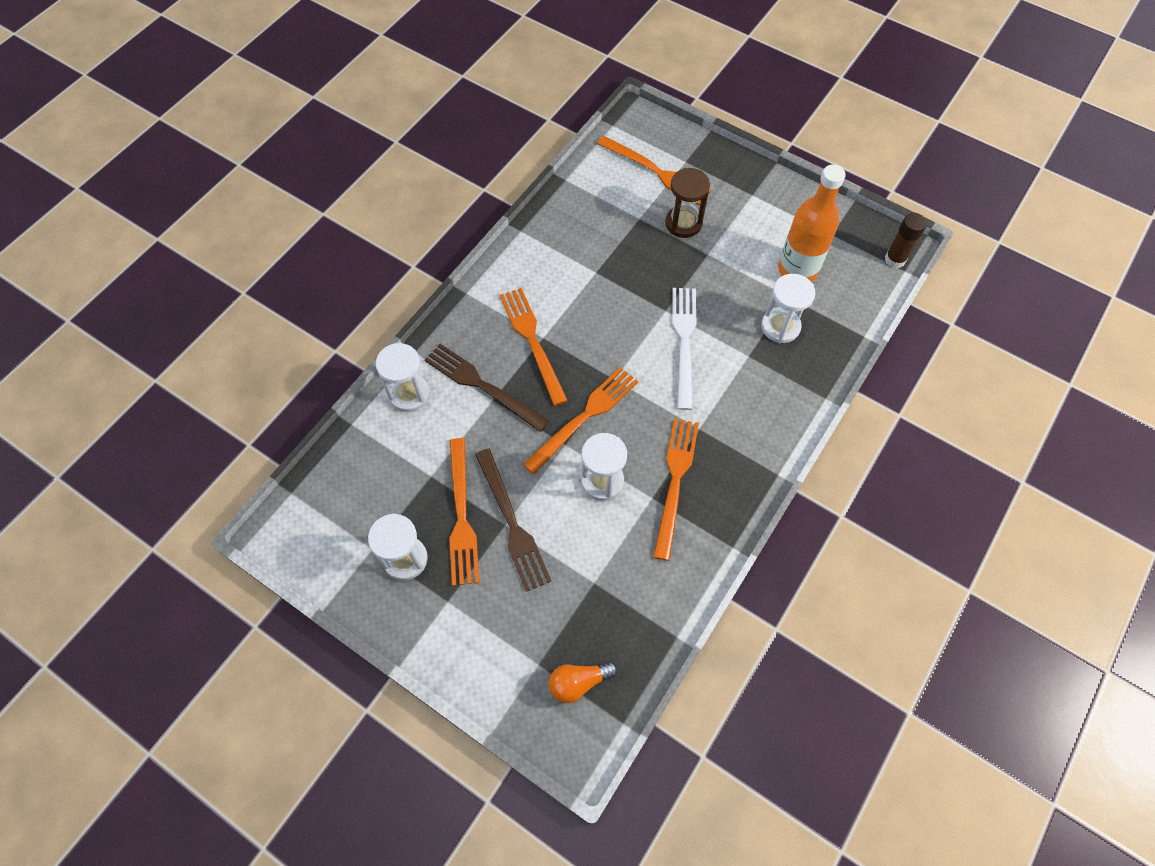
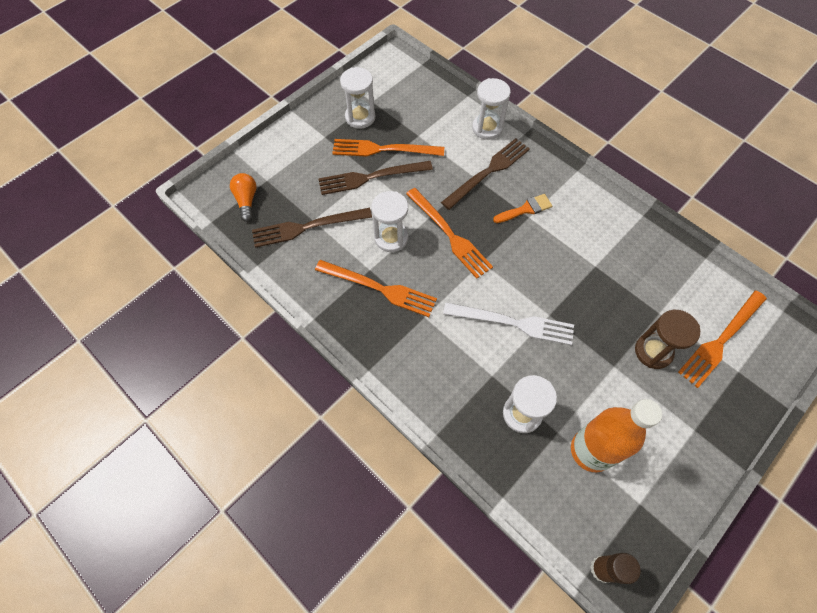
camera: 100 degrees right, 0 degrees up
orange fork [500,288,568,406] -> orange brush [493,194,552,223]
none -> brown fork [252,208,372,248]

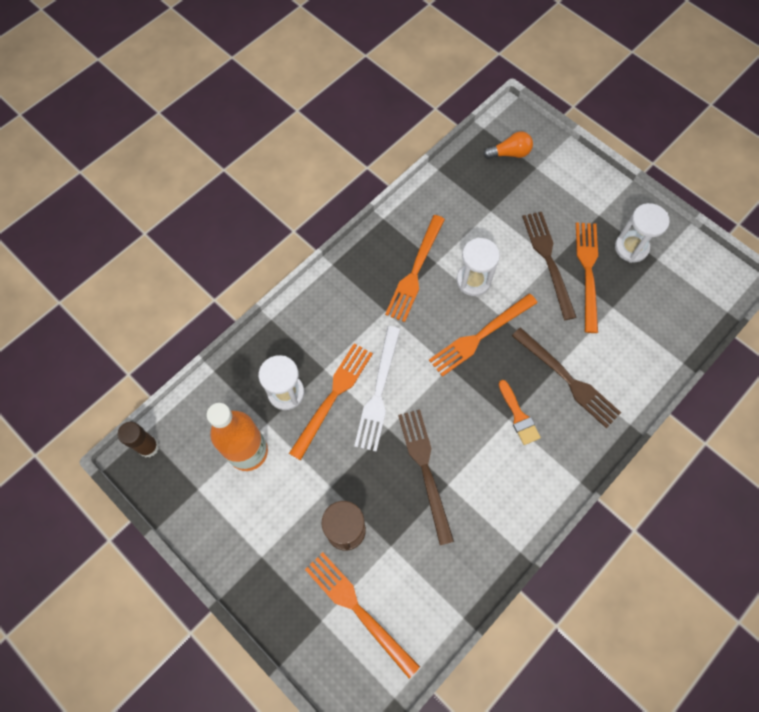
camera: 90 degrees right, 5 degrees up
brown fork [252,208,372,248] -> brown fork moved to [398,410,454,545]
white hourglass [472,78,511,140] -> none
none -> orange fork [289,343,373,460]

